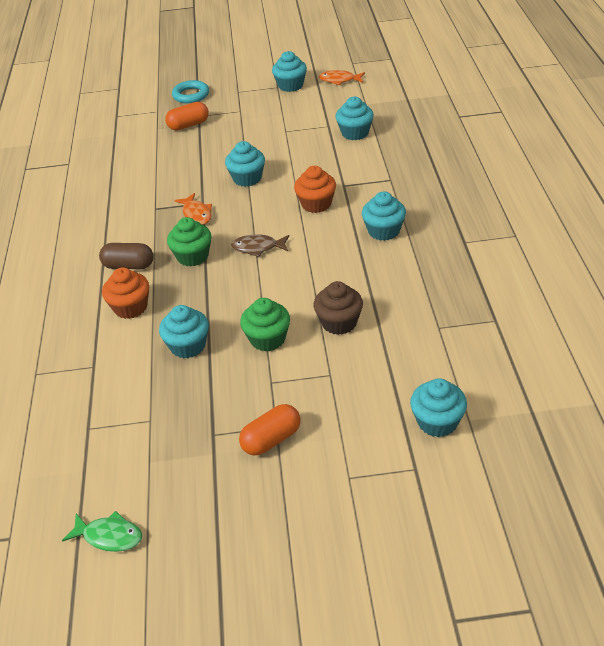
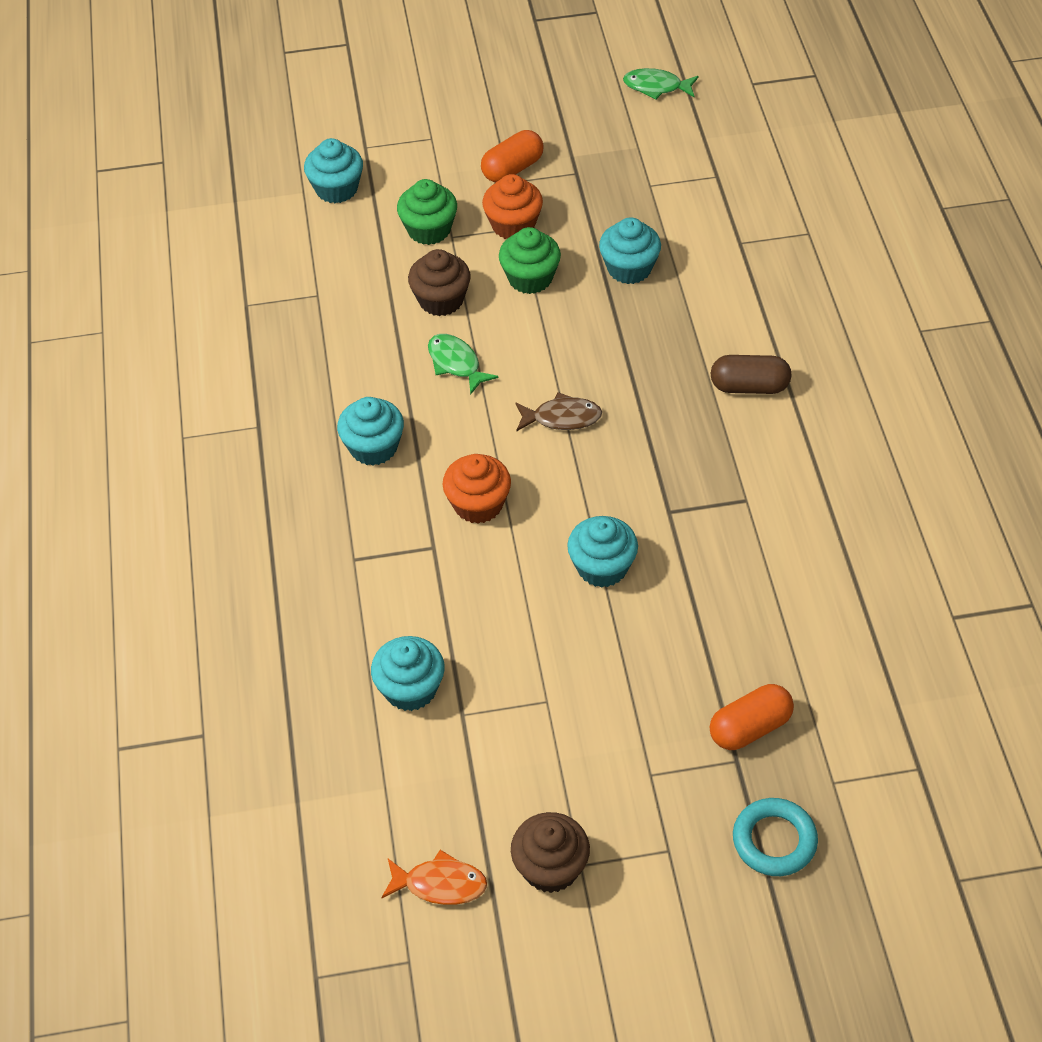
camera: 175 degrees right, 10 degrees up
orange cupcake [102,267,149,319] -> orange cupcake moved to [482,174,543,239]
green cupcake [167,217,211,267] -> green cupcake moved to [397,179,457,245]
orange fish [174,193,212,225] -> none
turquoise cupcake [272,51,307,92] -> brown cupcake [511,812,590,893]
none -> green fish [428,334,499,395]

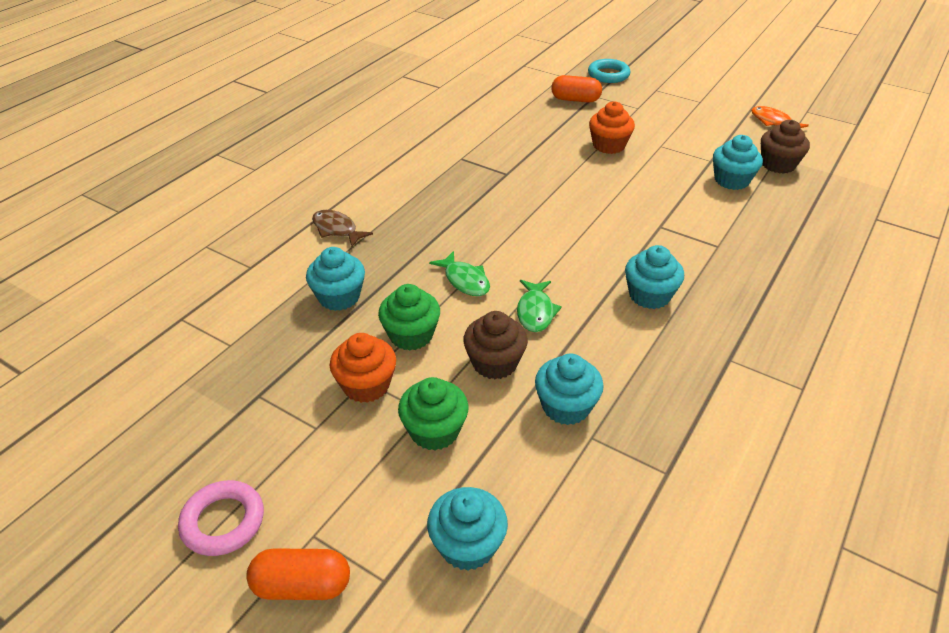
camera: 140 degrees left, 10 degrees down
orange cupcake [443,454,511,524] -> orange cupcake moved to [589,101,635,154]
orange capsule [481,130,544,182] -> orange capsule moved to [246,548,350,600]
brown cupcake [511,812,590,893] -> brown cupcake moved to [761,120,810,174]
brown fish [515,392,602,431] -> brown fish moved to [312,210,373,247]
turquoise cupcake [567,516,638,588] -> turquoise cupcake moved to [535,354,604,425]
green fish [623,68,699,100] -> green fish moved to [429,251,490,296]
brown capsule [711,355,792,394] -> none
none -> pink ring [178,480,264,556]

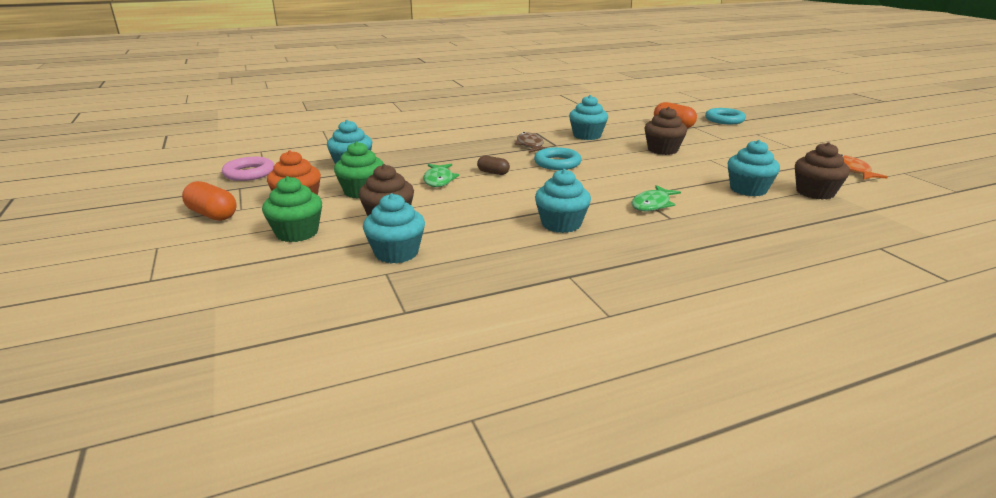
camera: 35 degrees right, 15 degrees down
pink ring [178,480,264,556] -> pink ring moved to [222,157,274,181]
orange capsule [246,548,350,600] -> orange capsule moved to [182,181,237,221]
brown fish [312,210,373,247] -> brown fish moved to [514,132,546,153]
turquoise cupcake [427,487,508,571] -> turquoise cupcake moved to [569,95,608,140]
green fish [517,280,562,332] -> green fish moved to [631,185,681,211]
orange cupcake [589,101,635,154] -> brown cupcake [645,107,687,155]
none -> brown capsule [477,156,510,175]
none -> turquoise ring [534,147,582,170]

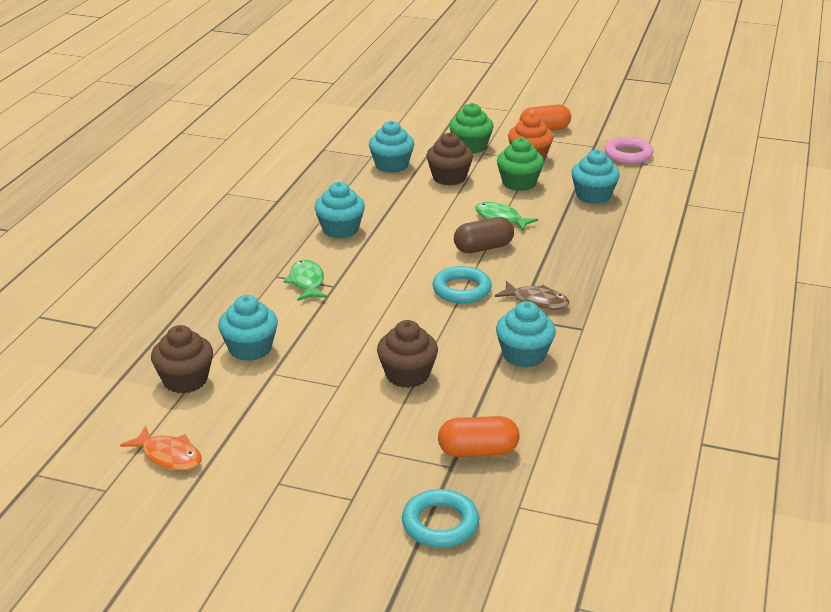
camera: 130 degrees right, 5 degrees up
brown capsule [477,156,510,175] -> brown capsule [454,217,514,253], size x1.62

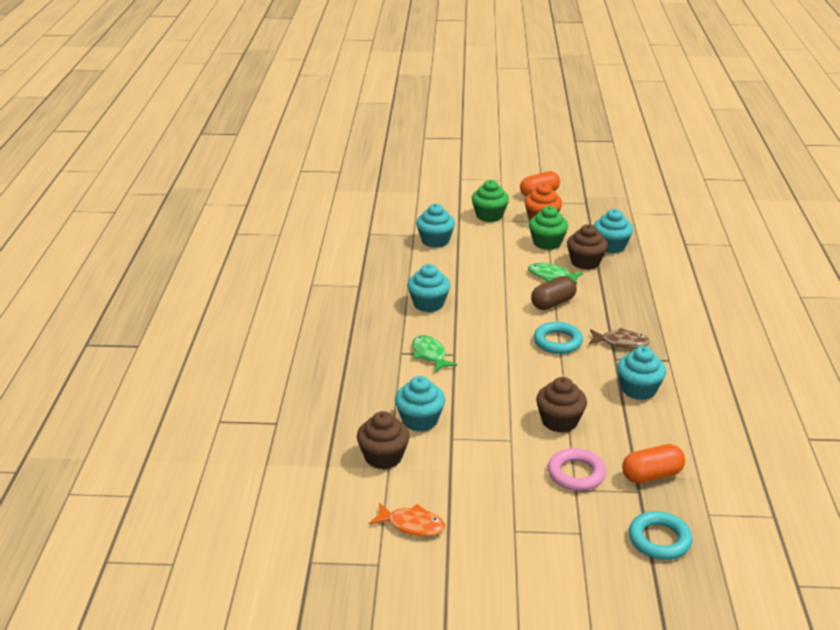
camera: 15 degrees left, 0 degrees up
brown cupcake [427,132,473,186] -> brown cupcake moved to [567,224,608,270]
pink ring [604,137,654,164] -> pink ring moved to [548,448,606,491]

